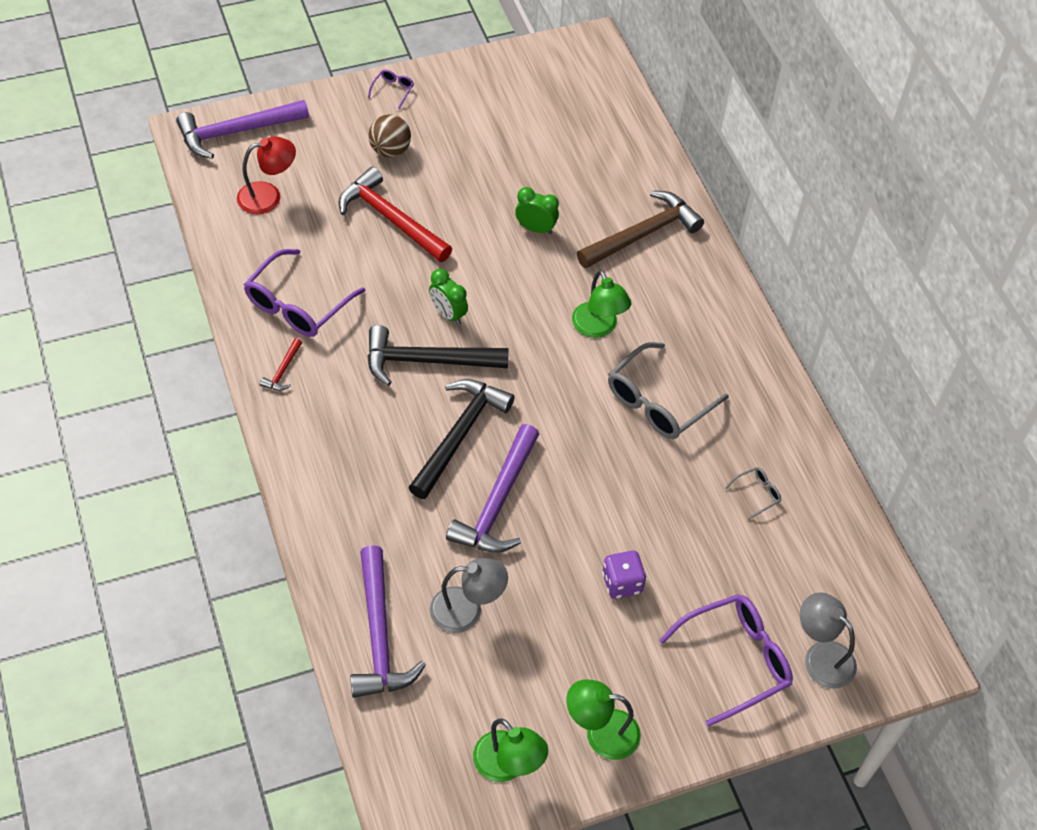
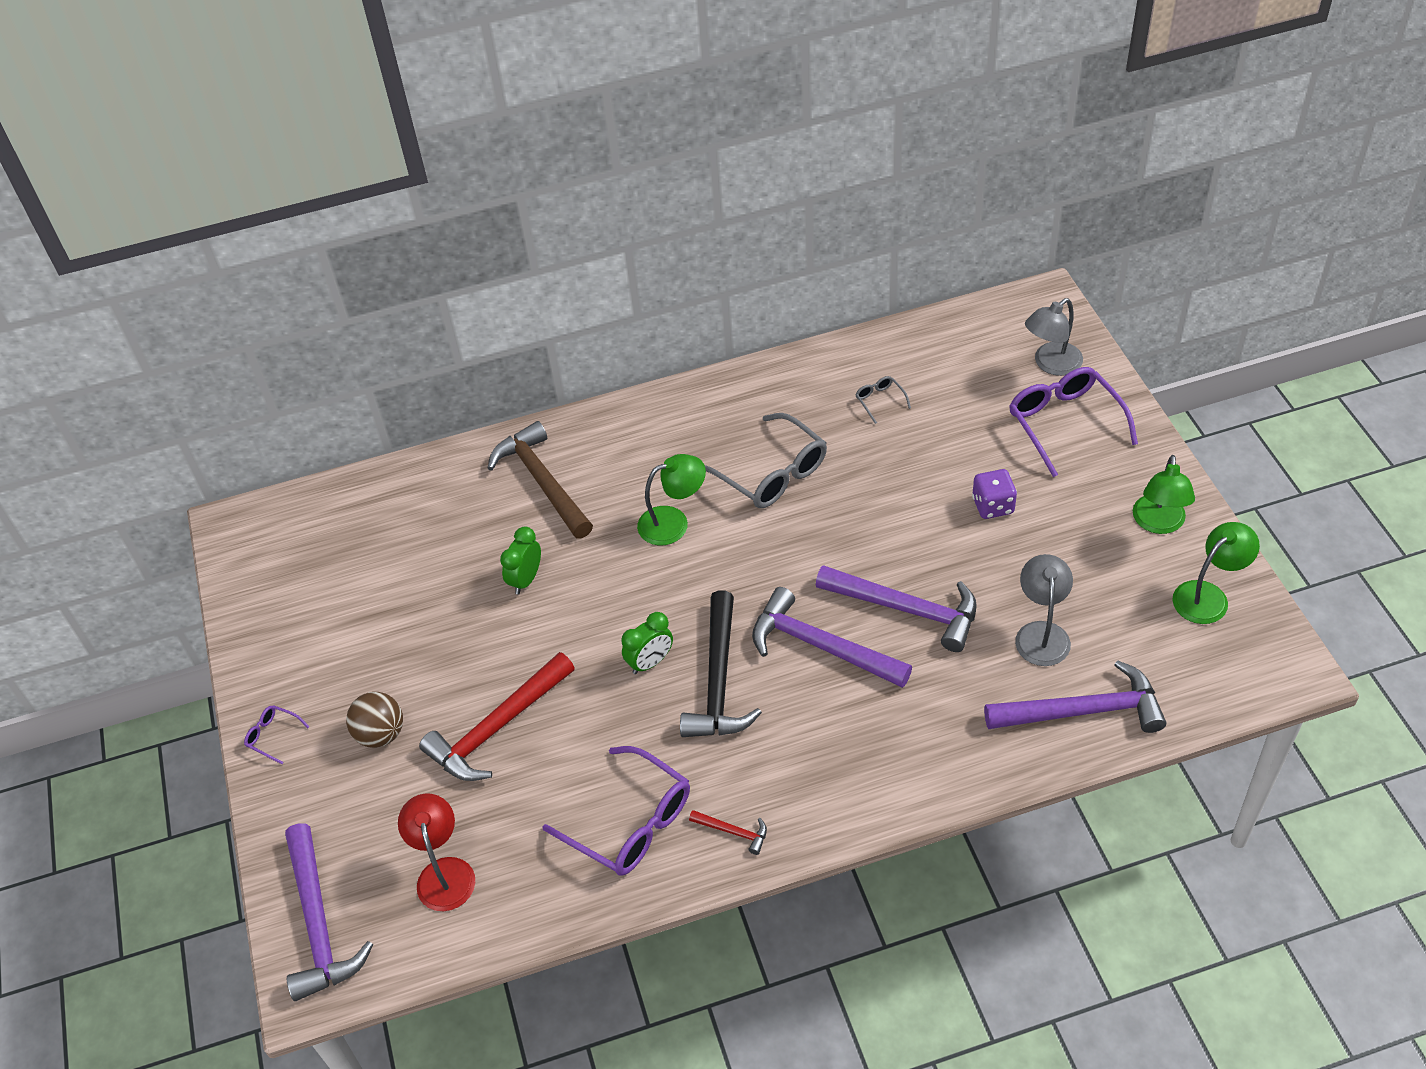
camera: 80 degrees left, 5 degrees down
black hammer [408,379,515,499] -> purple hammer [752,587,912,688]

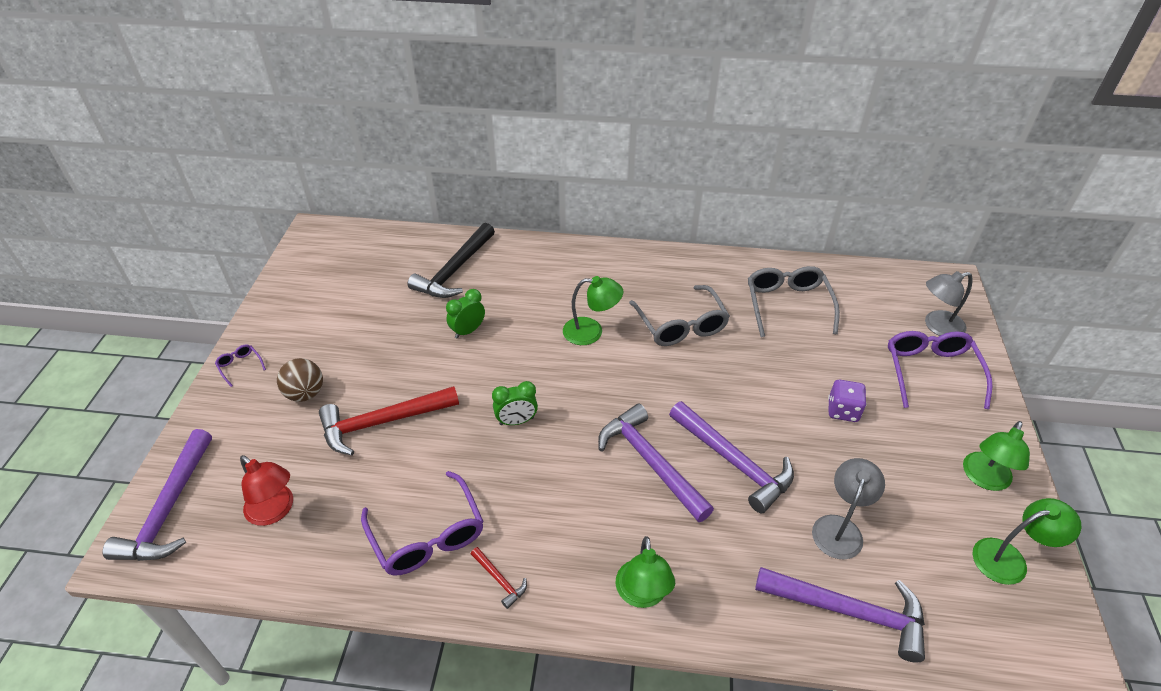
camera: 20 degrees right, 5 degrees down
red lamp [398,793,475,911] -> red lamp turned 120 degrees clockwise [240,455,293,526]
brown hammer [488,421,593,538] -> none
black hammer [680,590,762,737] -> black hammer moved to [408,223,495,298]
grey glasses [856,376,911,424] -> grey glasses [748,266,840,337], size x2.26
none -> green lamp [616,536,675,608]

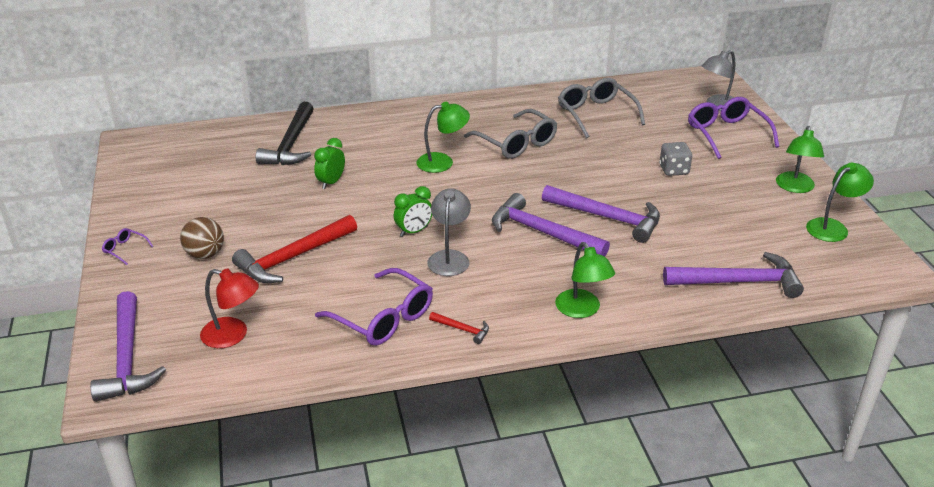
camera: 20 degrees left, 10 degrees down
grey lamp [812,458,885,560] -> grey lamp moved to [427,188,471,276]
purple dice [828,380,867,422] -> grey dice [659,142,692,176]

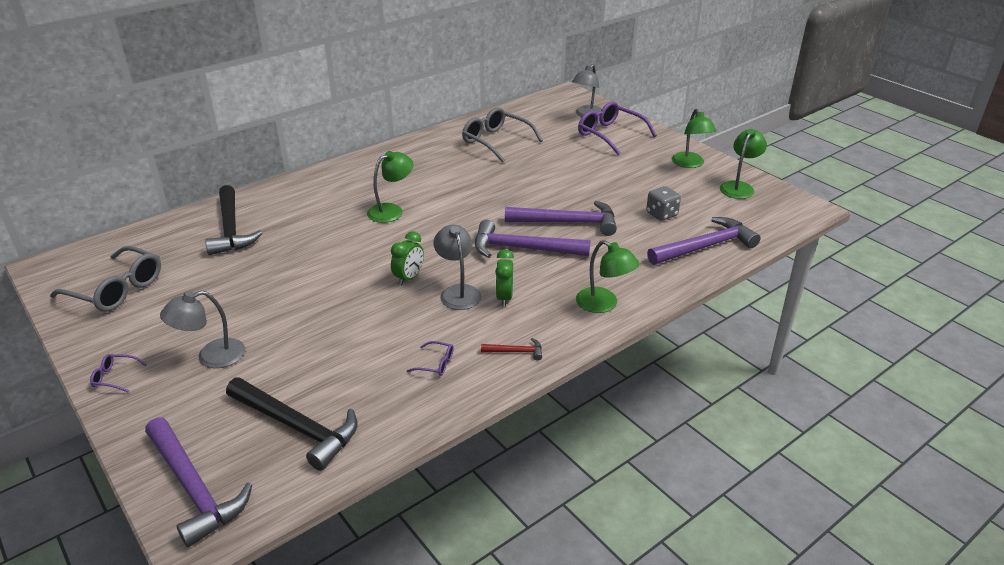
camera: 25 degrees left, 0 degrees up
brown ball [180,217,224,259] -> grey lamp [160,290,245,368]
red lamp [200,268,259,348] -> black hammer [226,377,358,471]
red hammer [232,215,357,283] -> none
green clock [314,138,345,189] -> green clock moved to [495,249,514,307]
purple glasses [315,268,433,346] -> purple glasses [407,341,454,376], size x0.44
grey glasses [464,109,557,159] -> grey glasses moved to [50,246,161,312]
grey dice [659,142,692,176] -> grey dice moved to [646,186,681,221]

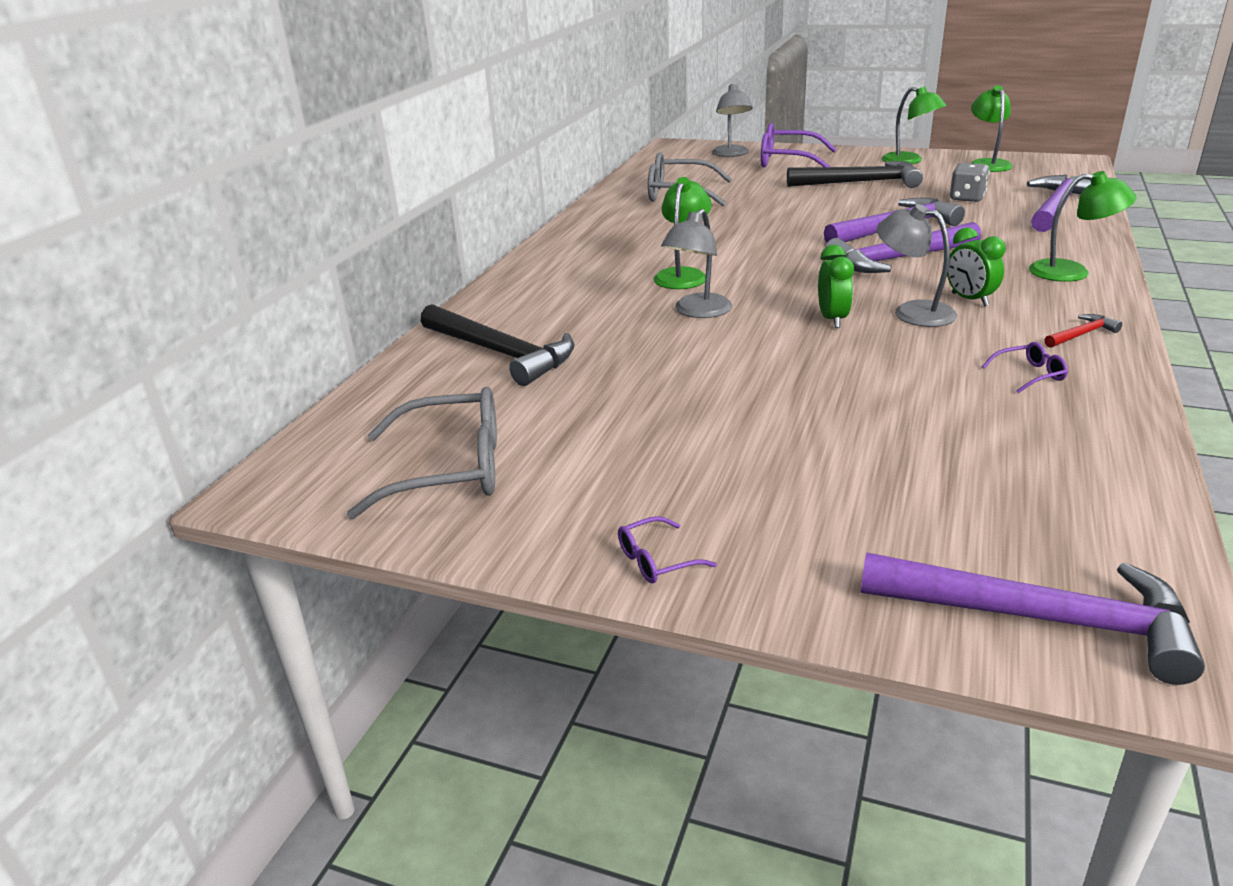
camera: 30 degrees left, 5 degrees down
grey lamp [160,290,245,368] -> grey lamp moved to [661,209,732,318]
black hammer [226,377,358,471] -> black hammer moved to [787,161,923,188]

